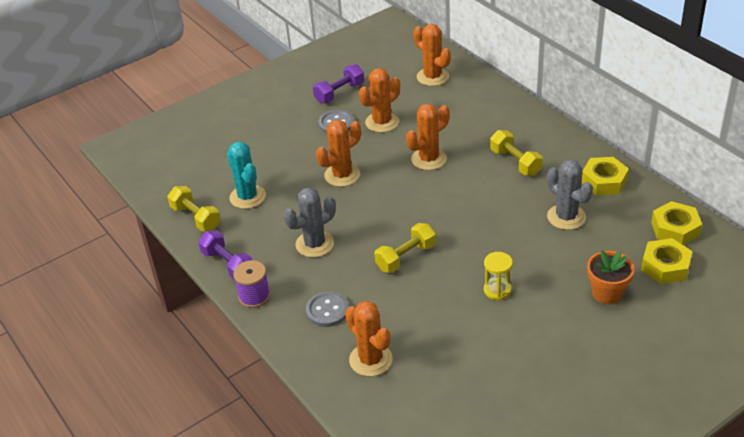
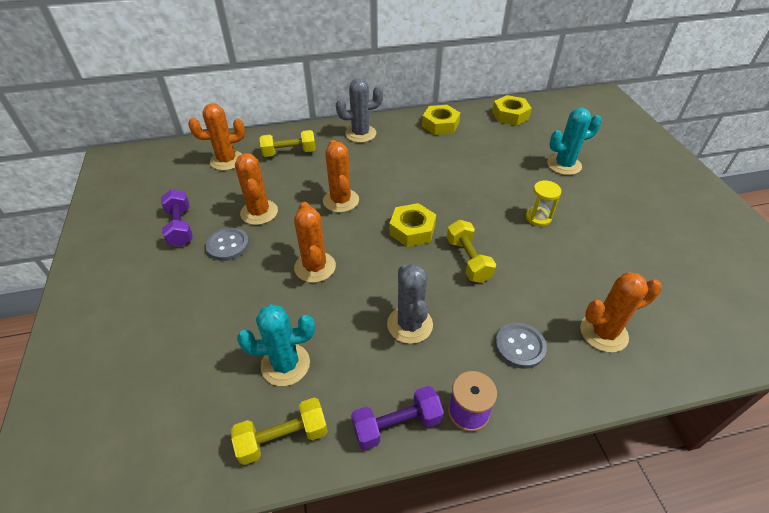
camera: 70 degrees left, 5 degrees up
yellow dumbbell [490,130,543,176] -> yellow dumbbell moved to [259,130,316,157]
grey cactus [547,159,593,230] -> grey cactus moved to [336,78,383,143]
orange flower pot [587,250,635,304] -> turquoise cactus [547,108,602,175]
yellow nut [641,238,692,284] -> yellow nut moved to [389,203,436,247]

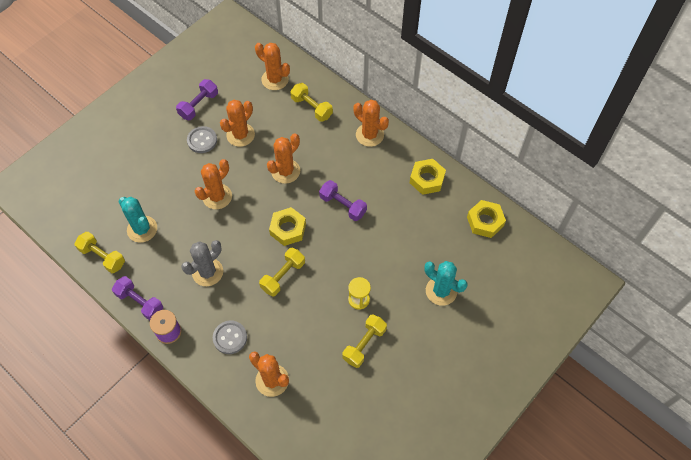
camera: 55 degrees right, 15 degrees up
grey cactus [336,78,383,143] -> orange cactus [354,100,389,147]
none -> purple dumbbell [319,180,367,221]
none -> yellow dumbbell [343,314,387,368]

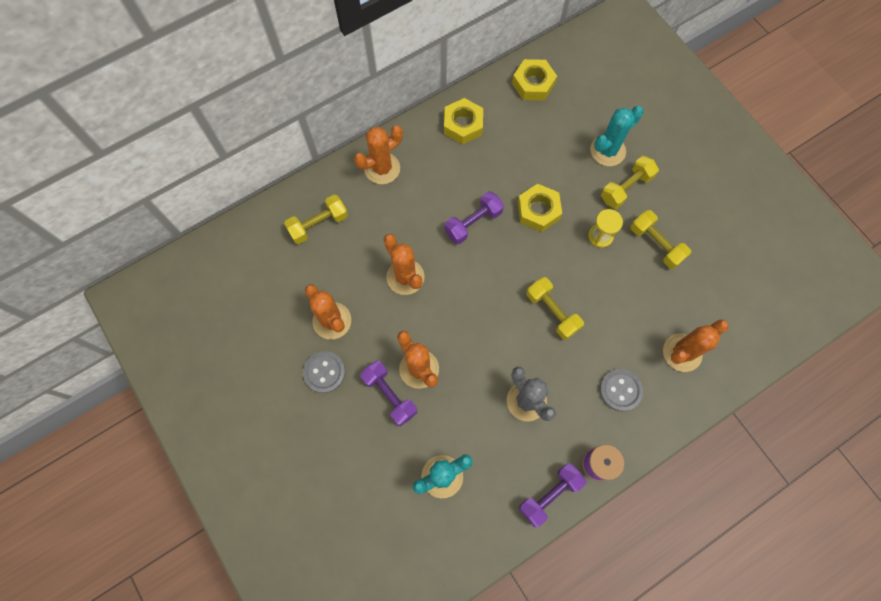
camera: 75 degrees left, 10 degrees up
yellow dumbbell [75,232,125,273] -> yellow dumbbell moved to [601,156,659,209]
purple dumbbell [176,79,218,120] -> purple dumbbell moved to [360,360,417,426]
orange cactus [255,43,290,90] -> none
yellow nut [269,207,306,246] -> yellow nut moved to [517,184,562,232]

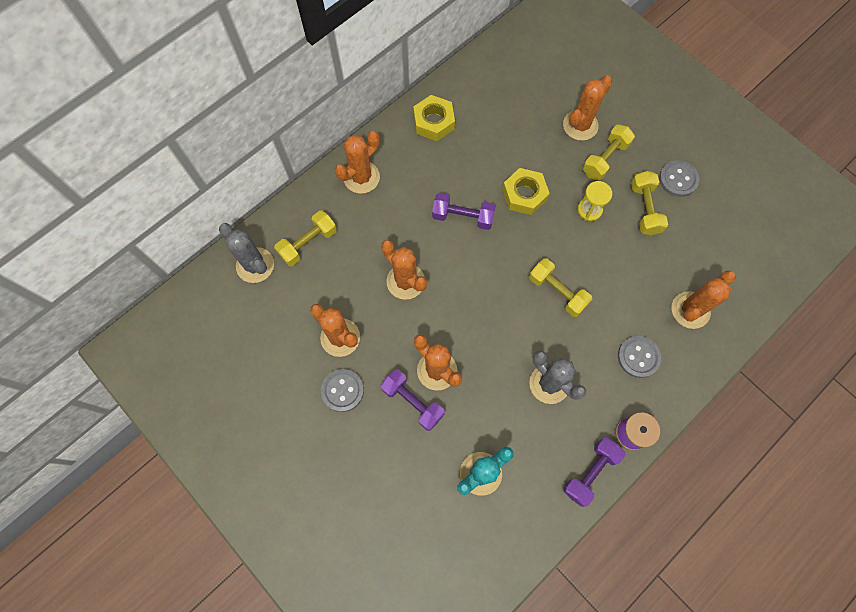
camera: 10 degrees left, 0 degrees up
purple dumbbell [444,191,504,244] -> purple dumbbell turned 60 degrees clockwise [432,193,496,230]
yellow nut [512,59,557,100] -> none
turquoise cactus [590,106,644,166] -> orange cactus [563,75,613,141]
yellow dumbbell [631,210,691,269] -> yellow dumbbell turned 45 degrees clockwise [631,171,668,235]
none -> grey cactus [219,223,274,283]
none -> grey button [659,160,699,197]

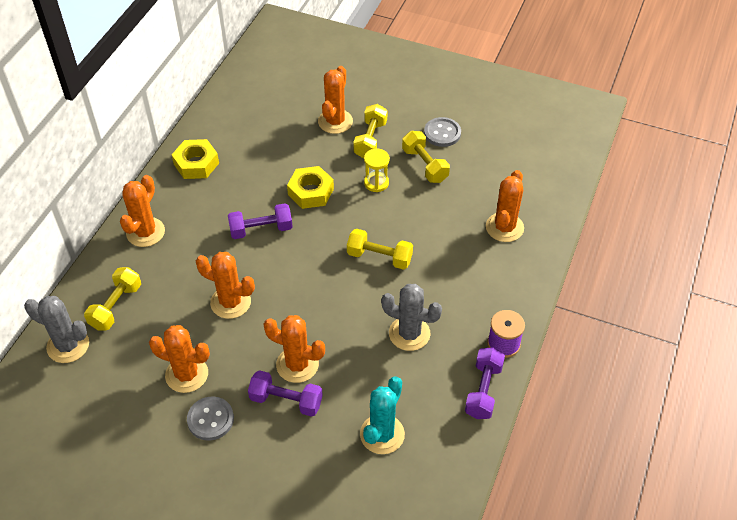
camera: 25 degrees left, 20 degrees down
grey button [618,336,661,378] -> none

